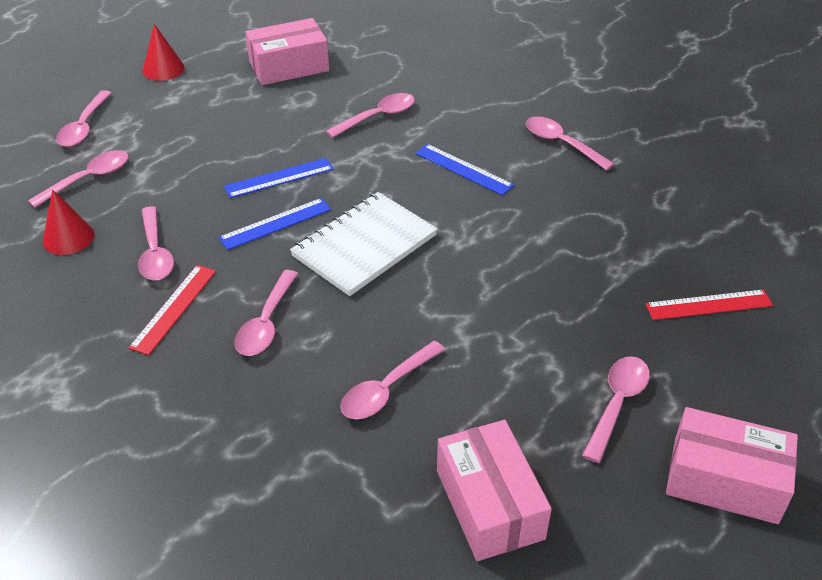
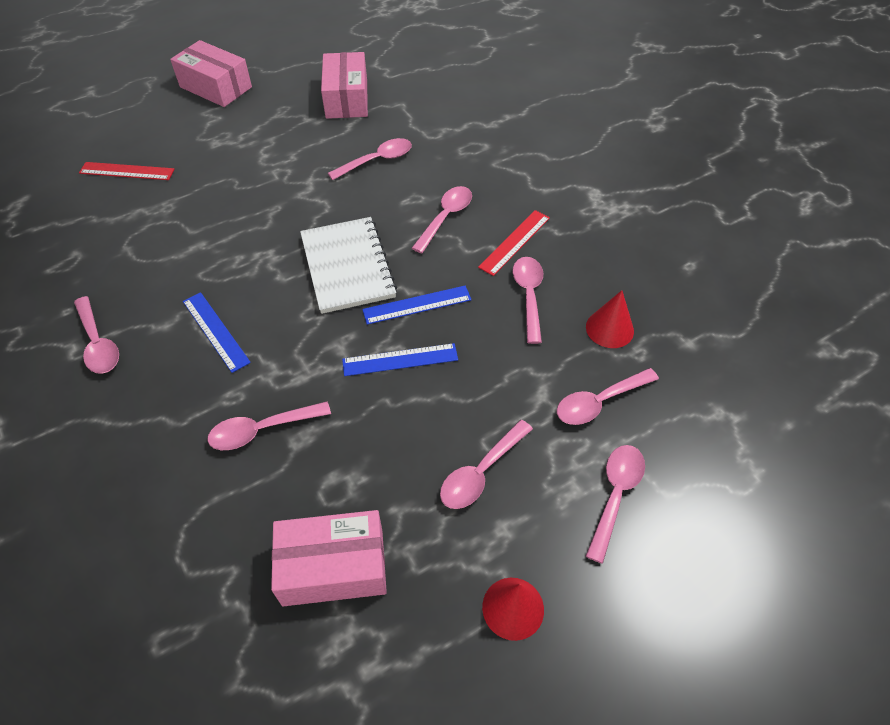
camera: 165 degrees left, 10 degrees up
white notebook [290,192,438,296] -> white notebook turned 75 degrees counterclockwise [300,217,397,314]
pink spoon [582,356,650,463] -> pink spoon moved to [440,420,533,509]

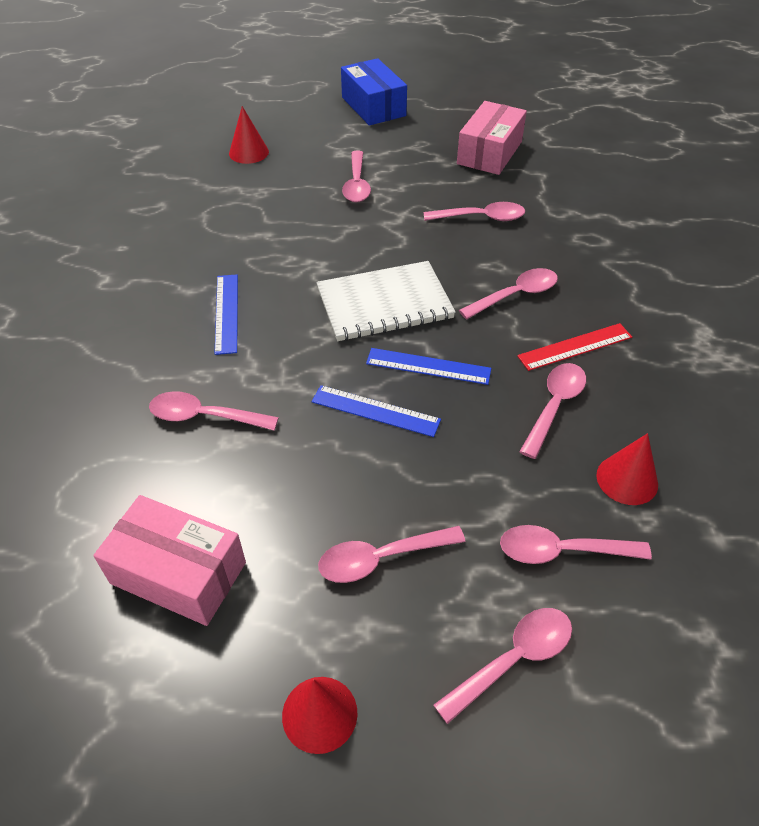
camera: 30 degrees right, 5 degrees down
pink spoon [74,296,119,374] -> pink spoon moved to [342,151,371,203]
red ruler [79,162,174,180] -> red cone [229,106,269,164]
pink box [170,40,252,107] -> blue box [341,58,407,126]
white notebook [300,217,397,314] -> white notebook turned 60 degrees clockwise [316,261,456,341]

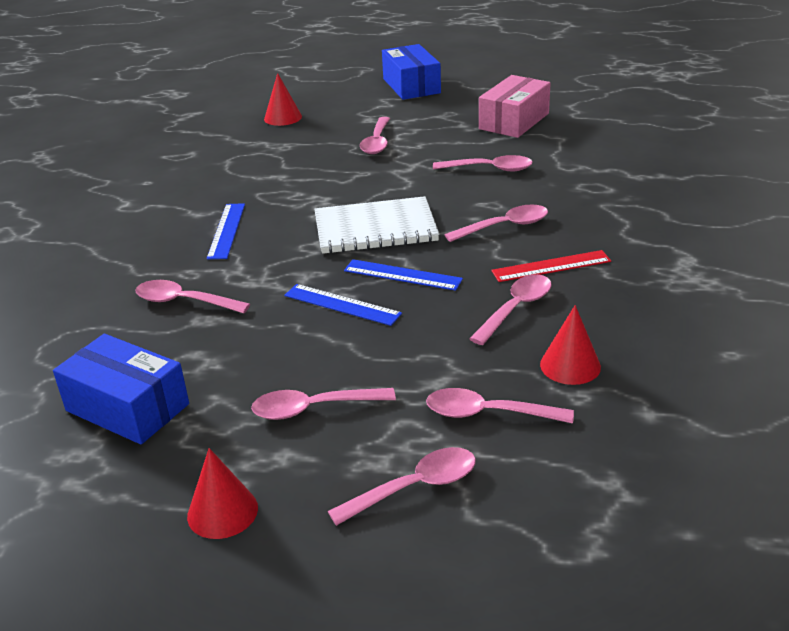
camera: 10 degrees right, 15 degrees down
pink box [93,495,246,626] -> blue box [53,334,189,444]

